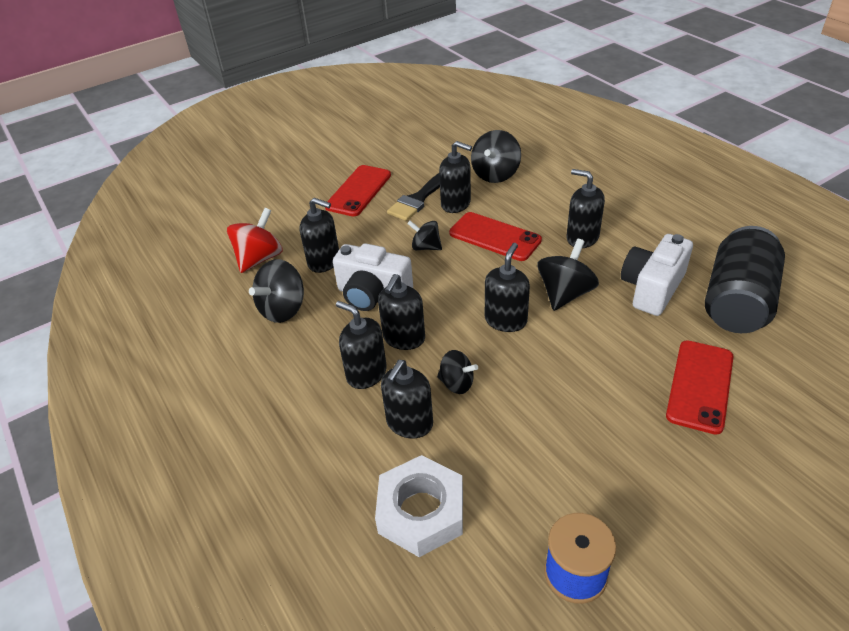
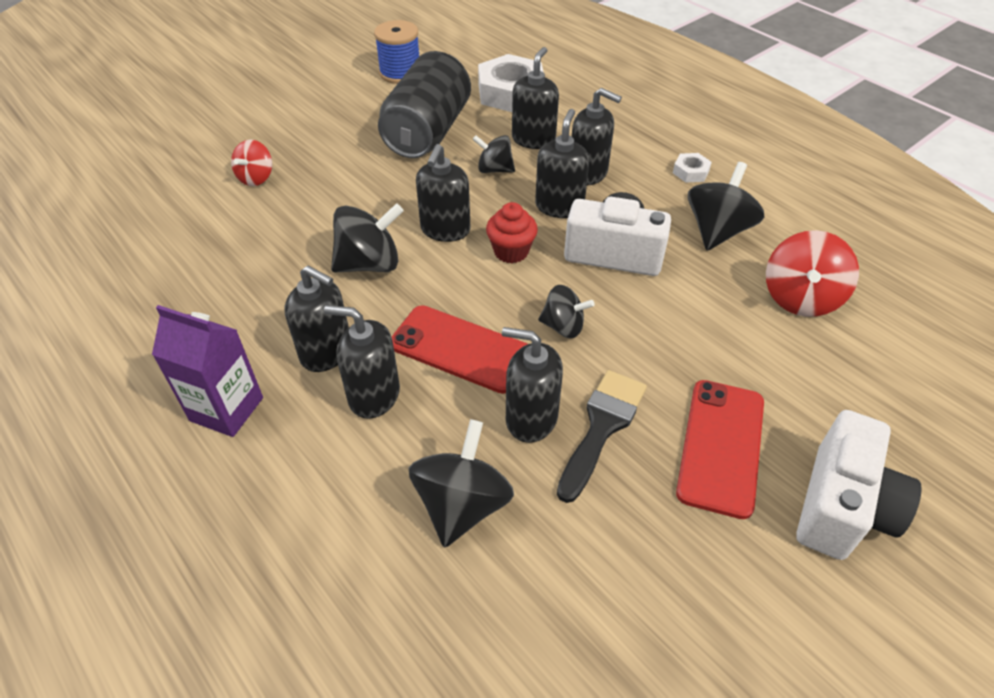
camera: 170 degrees right, 5 degrees up
black soap dispenser [300,198,339,273] -> black soap dispenser moved to [324,305,400,419]
black spinning top [537,239,599,311] -> black spinning top turned 135 degrees counterclockwise [331,203,404,272]
white camera [621,234,693,316] -> white camera moved to [796,410,922,560]
red phone [666,340,734,435] -> red spinning top [231,140,272,186]
black can [705,226,785,333] -> black can moved to [378,51,471,158]
none -> purple carton [152,305,263,437]
none -> red cupcake [486,202,538,263]
none -> white nut [673,153,712,183]

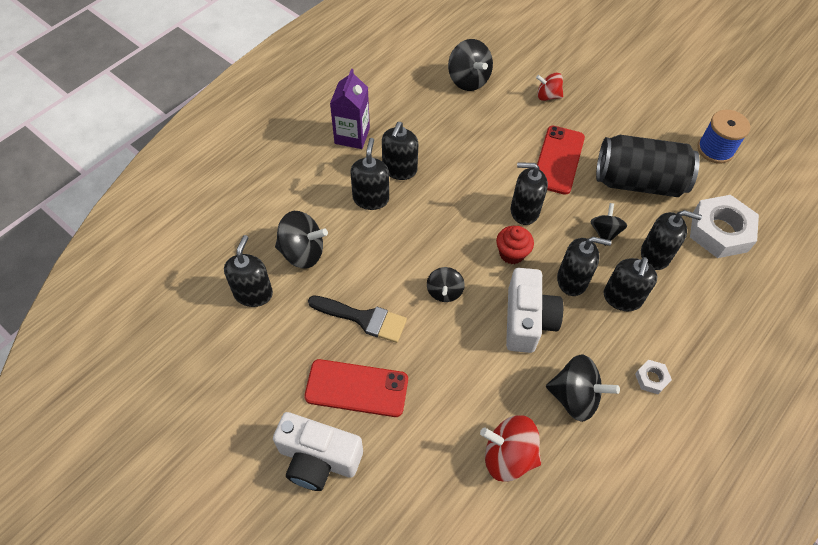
camera: 80 degrees right, 10 degrees up
black spinning top [331,203,404,272] -> black spinning top moved to [448,39,493,91]
red phone [392,305,527,394] -> red phone moved to [537,126,585,195]
black soap dispenser [502,327,563,443] -> black soap dispenser moved to [224,235,273,307]

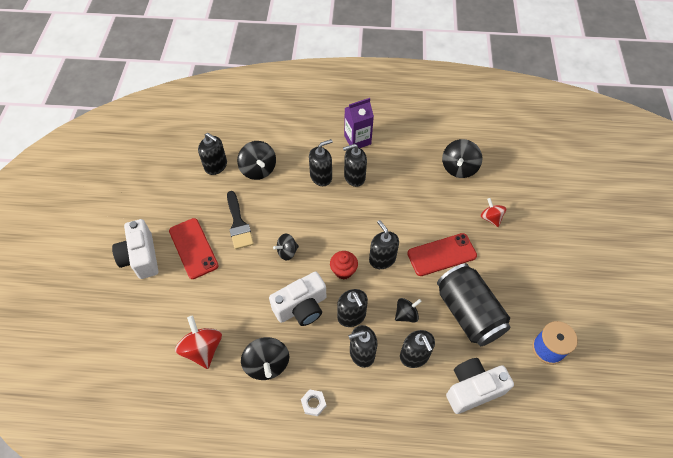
camera: 55 degrees right, 0 degrees up
black soap dispenser [224,235,273,307] -> black soap dispenser turned 60 degrees clockwise [198,133,227,175]
white nut [690,195,759,258] -> white camera [446,358,514,414]

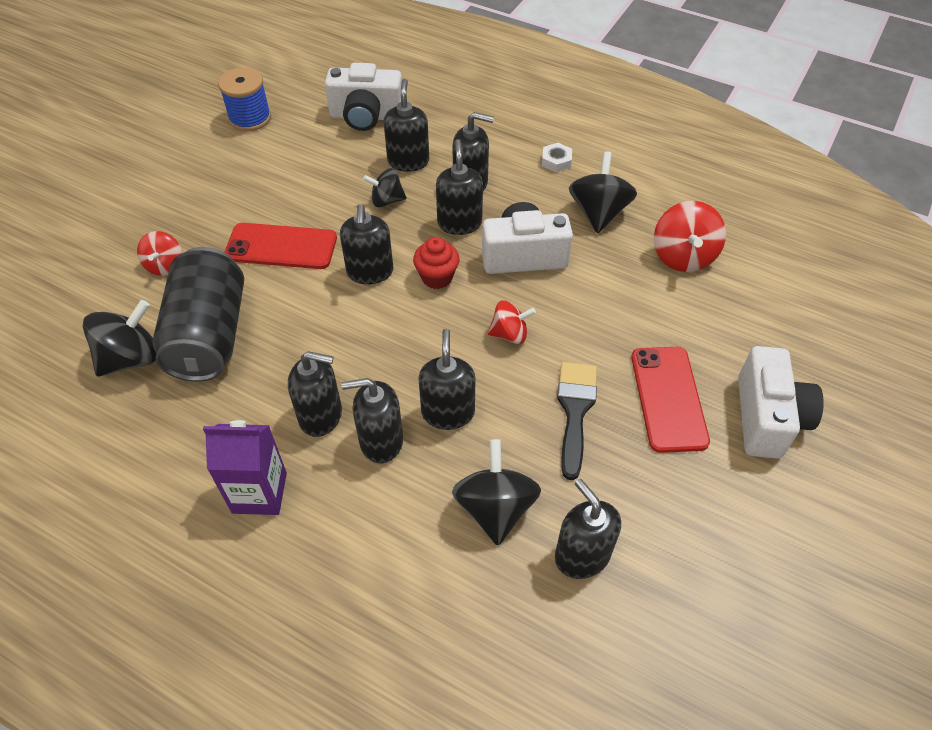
camera: 155 degrees left, 5 degrees down
black spinning top [273,233,299,261] -> red spinning top [487,301,536,344]
black can [437,263,511,346] -> black can moved to [152,247,244,382]
none -> black soap dispenser [418,329,475,430]

